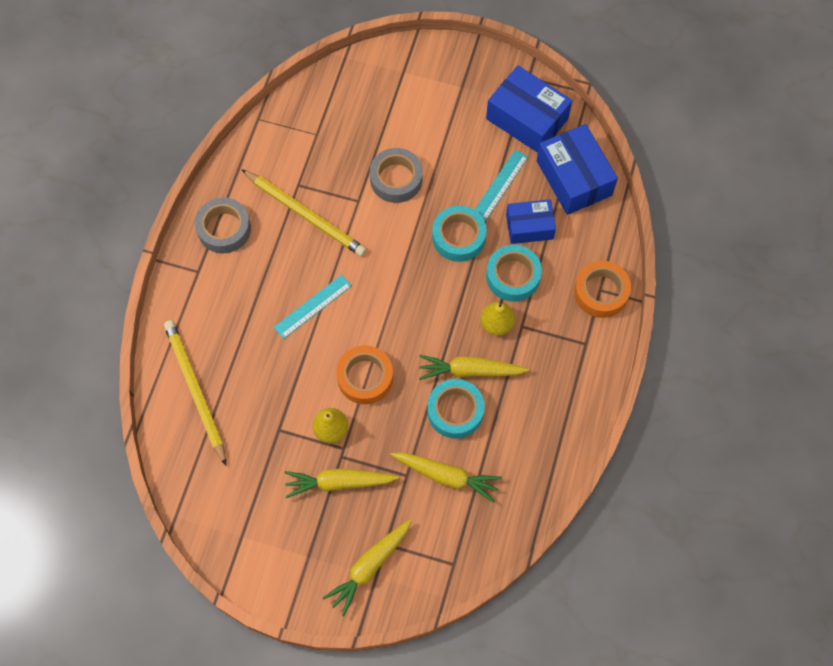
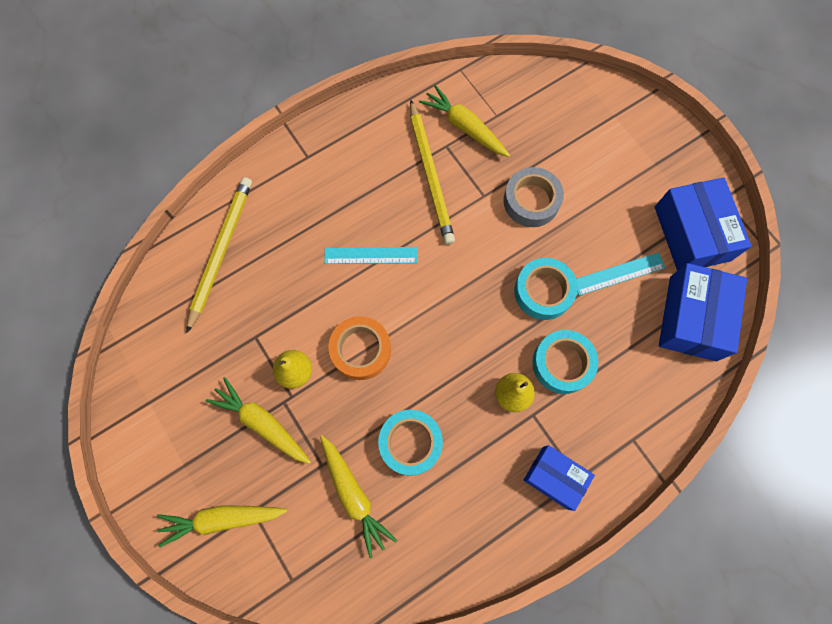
camera: 40 degrees right, 5 degrees up
grey tape [195,198,251,253] -> none
yellow carrot [419,355,529,380] -> yellow carrot moved to [419,85,510,157]
blue box [506,199,556,244] -> blue box moved to [523,445,595,511]
orange tape [574,261,631,318] -> none

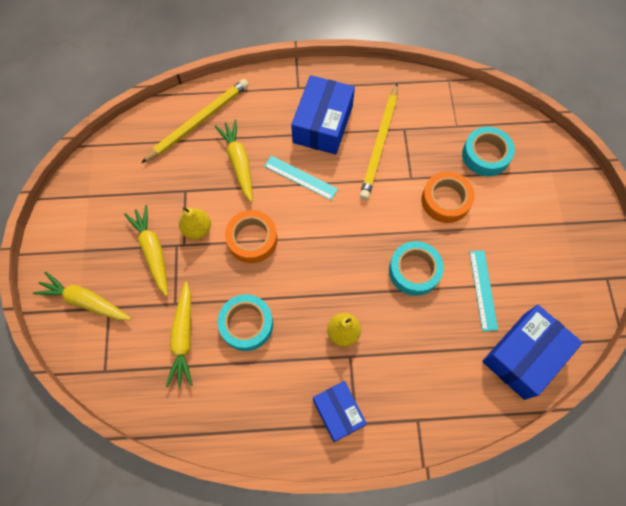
camera: 30 degrees right, 5 degrees down
yellow carrot [419,85,510,157] -> yellow carrot moved to [215,120,253,202]
grey tape [503,167,564,227] -> orange tape [421,171,475,223]
turquoise tape [532,330,598,394] -> turquoise tape moved to [462,127,515,176]
turquoise ruler [576,253,666,296] -> turquoise ruler turned 75 degrees clockwise [469,250,498,331]
blue box [655,178,752,271] -> blue box moved to [291,75,355,155]

